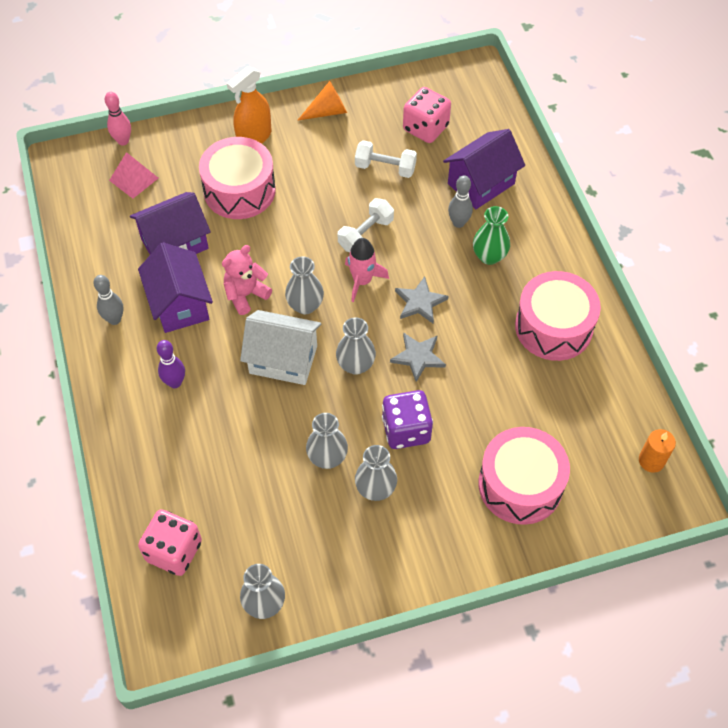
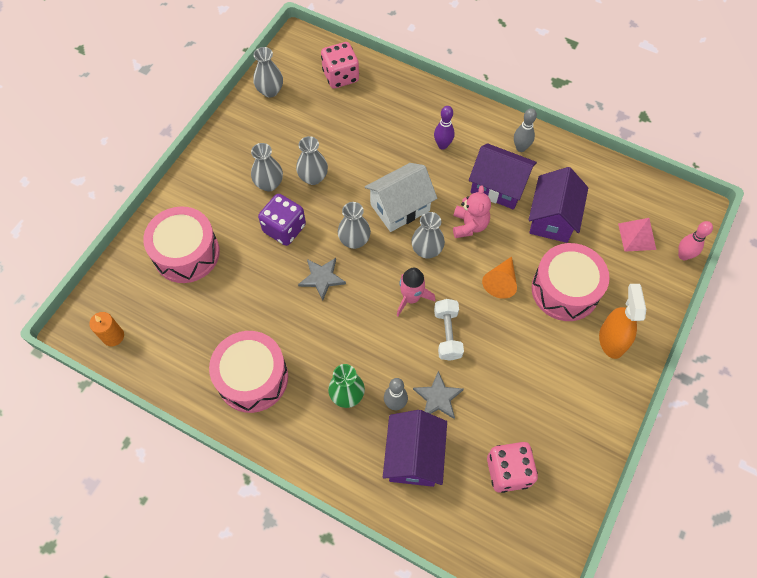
camera: 135 degrees right, 5 degrees up
orange cone [297,81,347,121] -> orange cone moved to [482,257,517,299]
white dumbbell [355,140,417,178] -> none
grey star [395,276,449,324] -> grey star moved to [413,371,464,419]

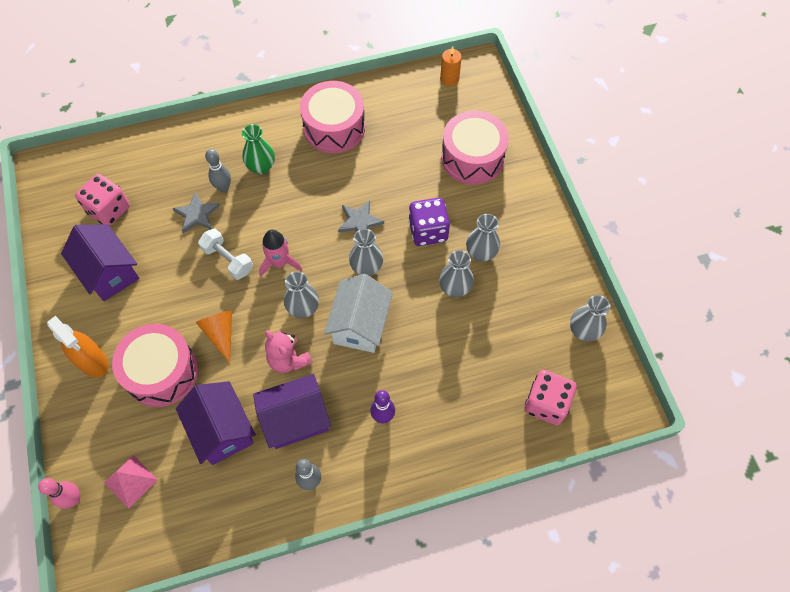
camera: 135 degrees right, 0 degrees up
purple house [383,410,447,487] -> purple house moved to [61,225,139,301]

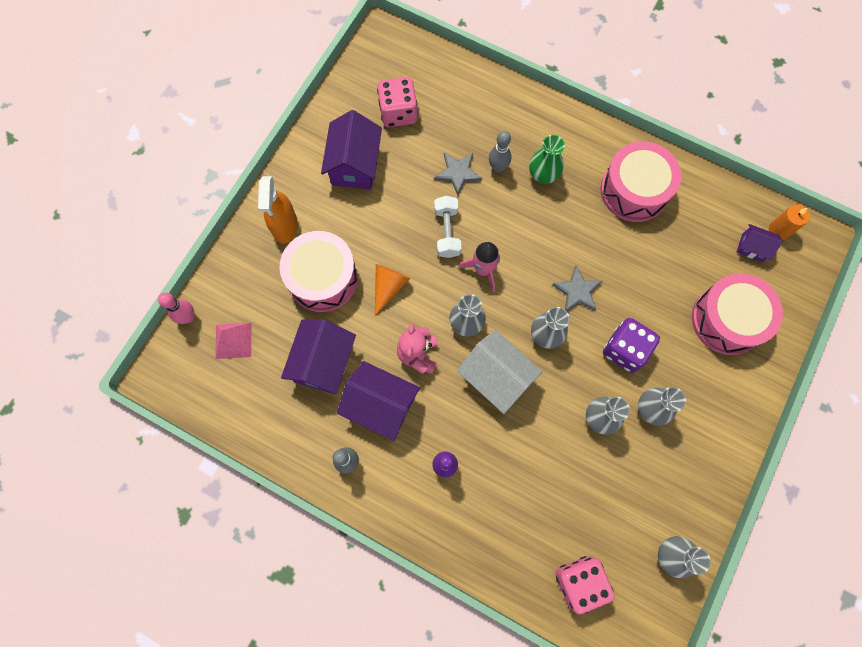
camera: 45 degrees right, 10 degrees up
white house [324,274,393,353] -> white house turned 75 degrees clockwise [457,330,543,414]
none -> purple house [737,224,783,262]

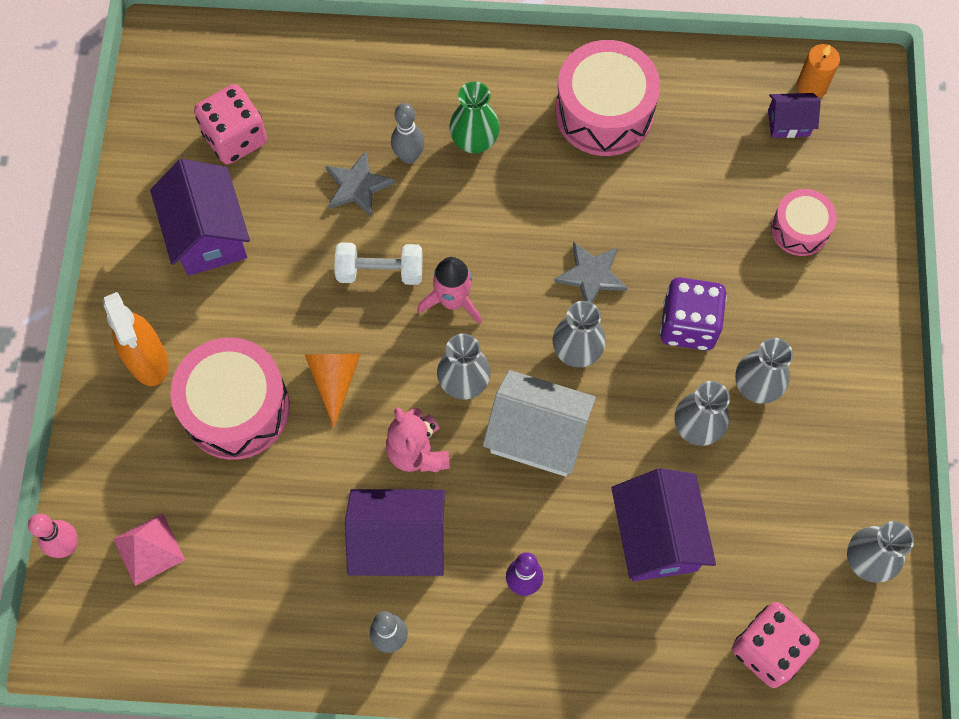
camera: 25 degrees left, 5 degrees down
purple house [281,319,356,394] -> purple house moved to [611,468,716,582]
white dumbbell [434,196,461,258] -> white dumbbell turned 60 degrees counterclockwise [335,242,423,285]
pink drum [692,273,783,355] -> pink drum [771,189,837,256], size x0.57

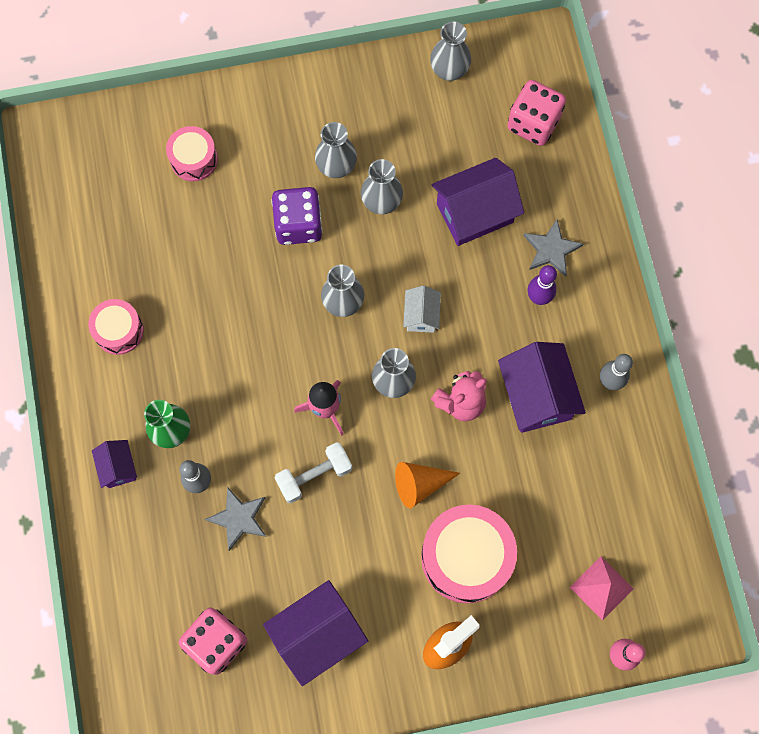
camera: 105 degrees left, 5 degrees up
white dumbbell [335,242,423,285] -> white dumbbell turned 75 degrees clockwise [274,442,352,503]
white house [483,370,596,477] -> white house [403,286,441,333], size x0.53
grey star [554,242,627,303] -> grey star moved to [523,219,583,277]
pink drum [555,40,660,156] -> pink drum [88,299,144,355], size x0.57
purple house [768,93,821,138] -> purple house moved to [92,440,137,488]
orange candle [797,44,840,98] -> none

